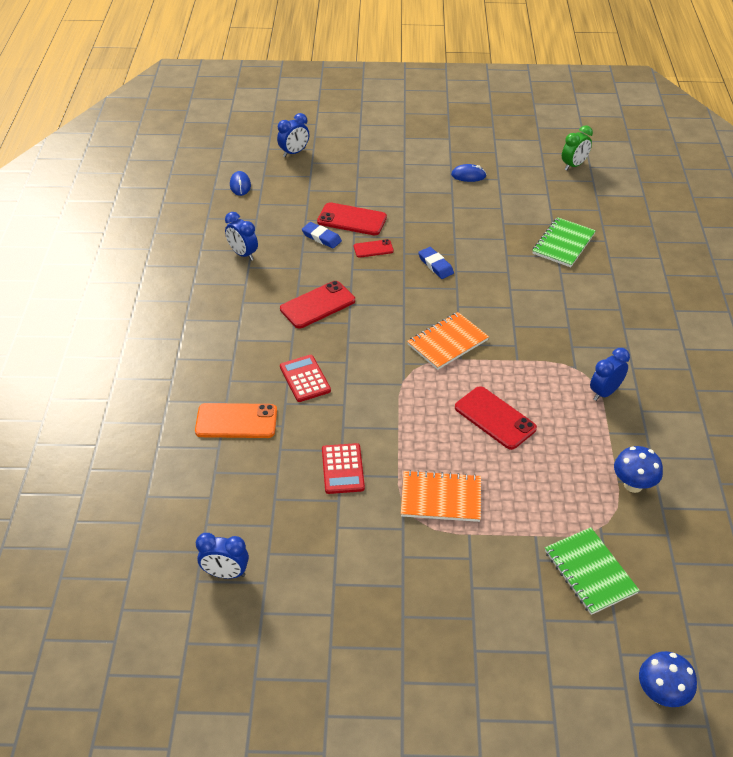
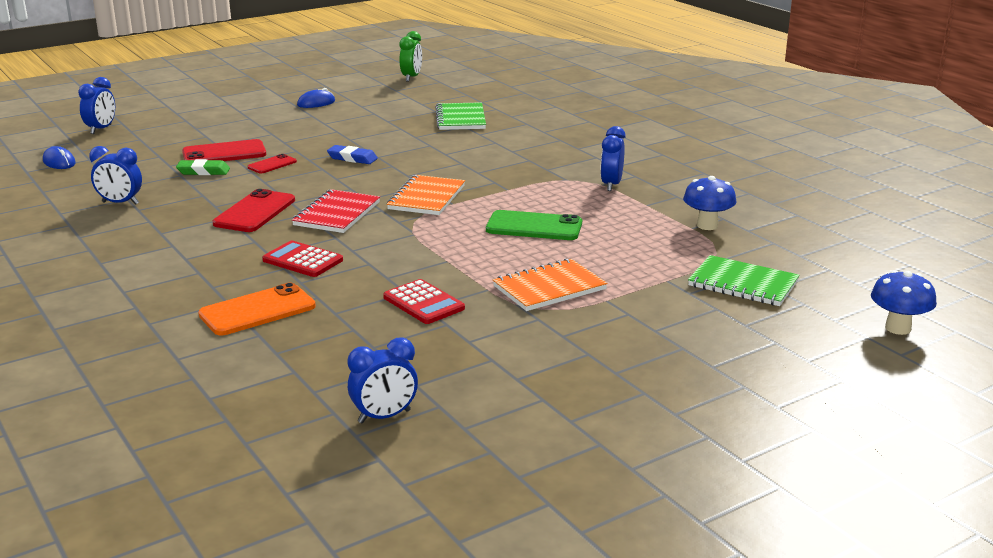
camera: 35 degrees left, 20 degrees down
blue eraser [302,222,342,248] -> green eraser [176,159,230,175]
red phone [455,386,537,450] -> green phone [486,210,582,240]
none -> red notebook [292,189,380,233]

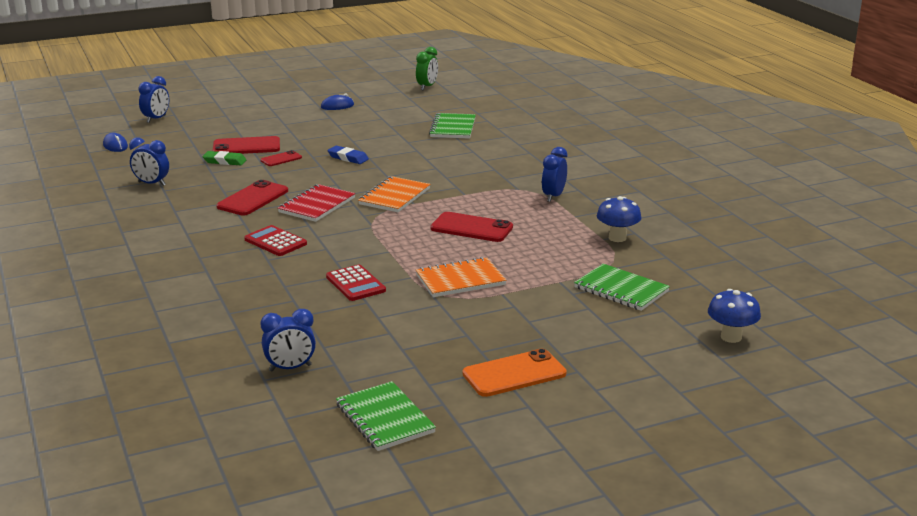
camera: 10 degrees right, 0 degrees up
orange phone [198,283,316,335] -> orange phone moved to [463,349,567,397]
green phone [486,210,582,240] -> red phone [430,212,513,242]
none -> green notebook [336,381,436,451]

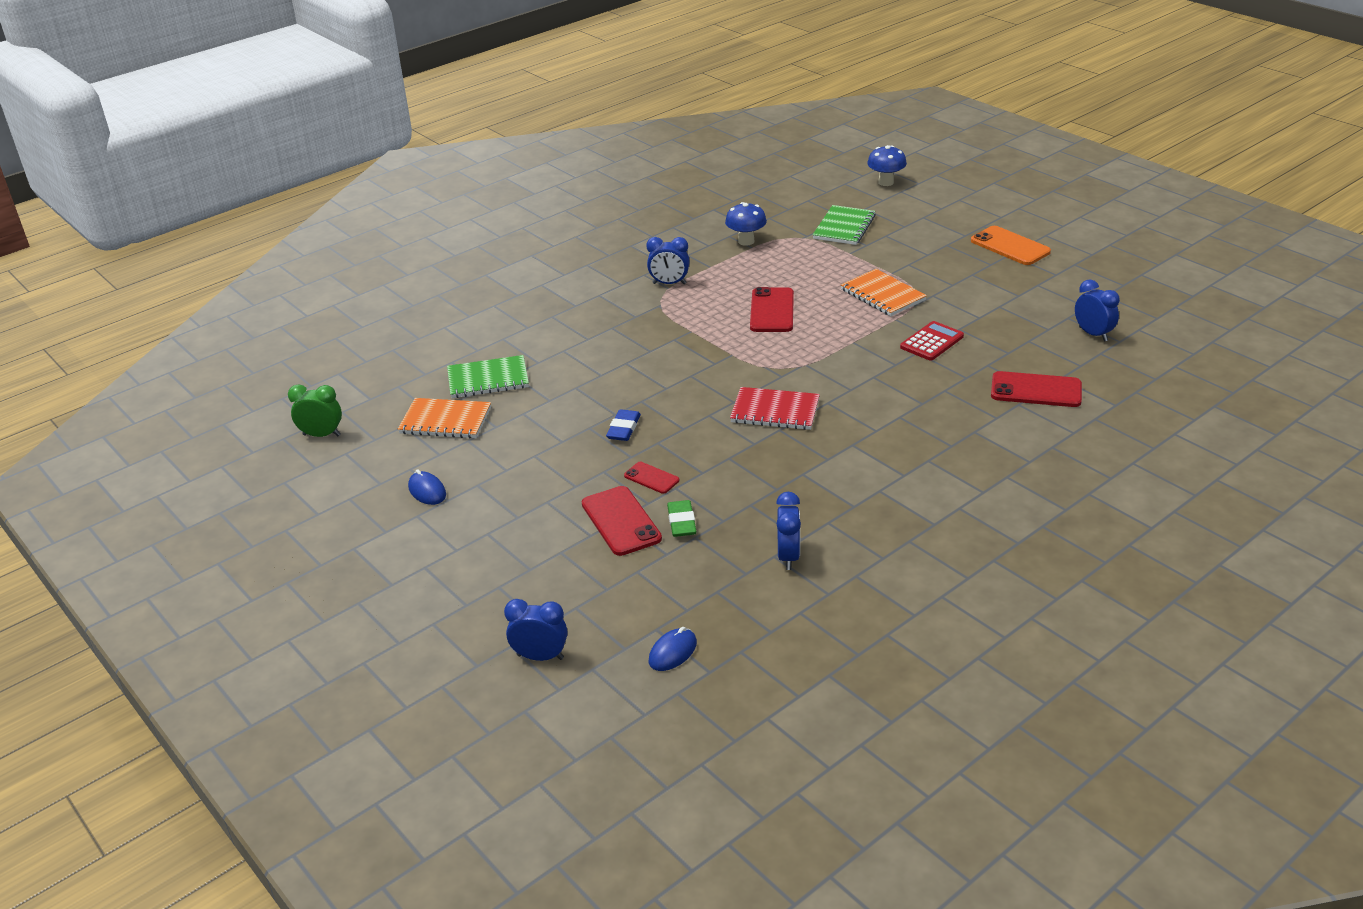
camera: 105 degrees left, 10 degrees up
red phone [216,180,288,215] -> red phone moved to [991,371,1082,407]
red calculator [244,225,307,256] -> none
green notebook [336,381,436,451] -> none
orange notebook [358,176,431,212] -> orange notebook moved to [398,398,491,438]

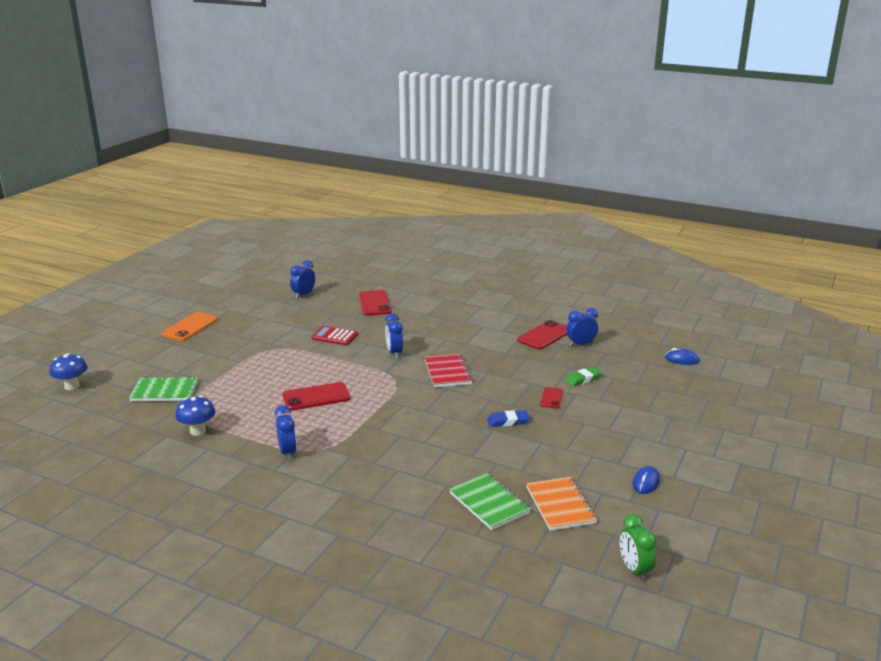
camera: 115 degrees left, 10 degrees down
blue clock [504,599,567,661] -> blue clock moved to [385,313,403,358]
red phone [582,486,662,556] -> red phone moved to [517,320,567,350]
orange notebook [841,269,927,316] -> none

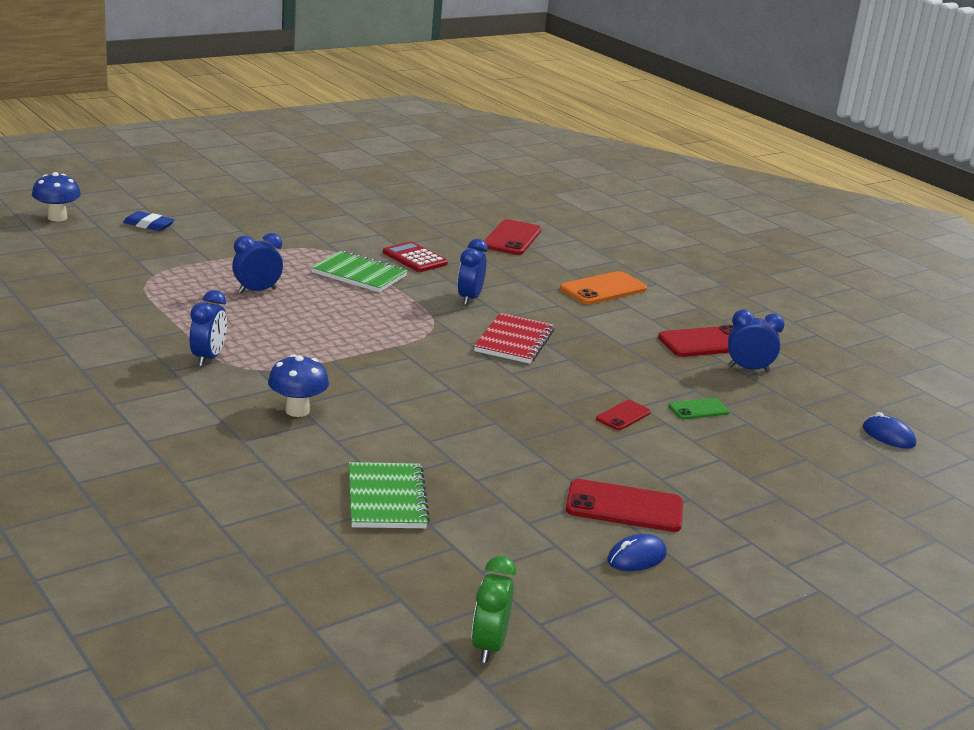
camera: 25 degrees right, 0 degrees up
green notebook [129,376,198,401] -> green notebook moved to [311,251,408,292]
orange phone [162,312,218,341] -> orange phone moved to [560,271,647,305]
blue mushroom [175,396,215,436] -> blue mushroom moved to [268,354,329,417]
red phone [282,382,350,411] -> red phone moved to [566,479,683,532]
blue clock [290,260,315,298] -> blue clock moved to [232,233,283,294]
blue eraser [487,410,529,427] -> blue eraser moved to [123,211,175,231]
orange notebook [526,477,597,531] -> none
green eraser [564,367,602,387] -> green phone [668,398,729,419]

